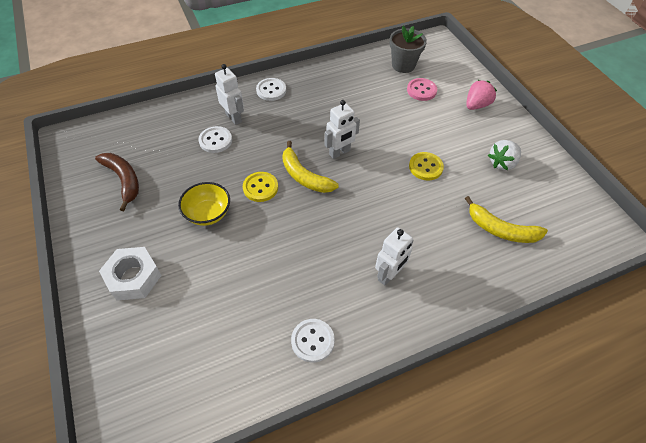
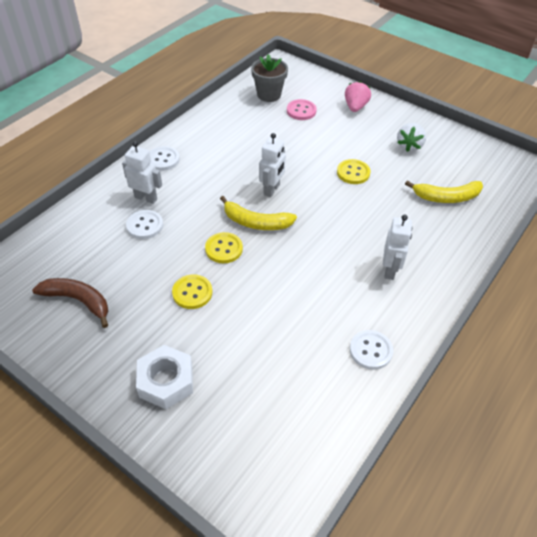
camera: 30 degrees left, 5 degrees down
yellow bowl [178,182,230,226] -> yellow button [172,274,212,309]

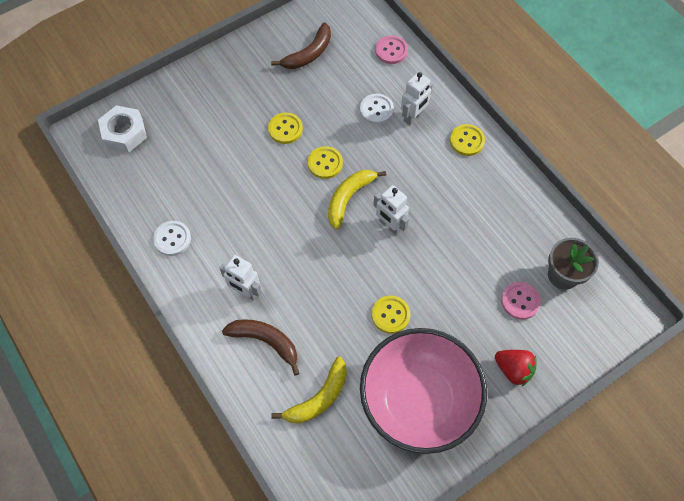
camera: 110 degrees right, 15 degrees up
white nut [136,345,193,409] -> white nut moved to [98,105,147,152]
white button [149,146,180,171] -> yellow button [450,124,485,156]
pink strawberry [345,81,371,112] -> red strawberry [495,350,537,386]
white strawberry [397,123,426,152] -> pink bowl [360,328,487,454]
yellow banana [405,181,483,203] -> yellow banana turned 150 degrees counterclockwise [271,357,347,423]
none -> brown banana [222,319,300,376]
none -> pink button [375,35,408,64]

